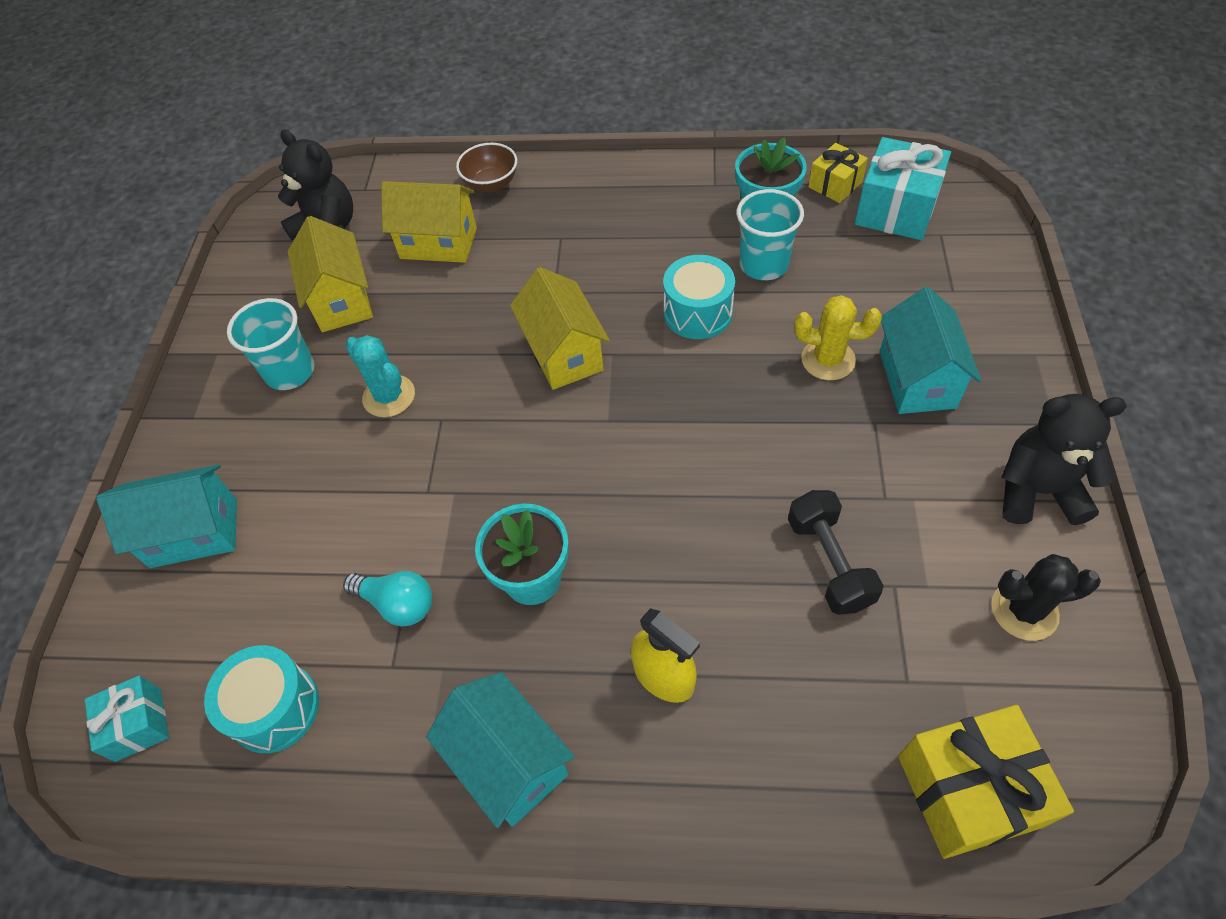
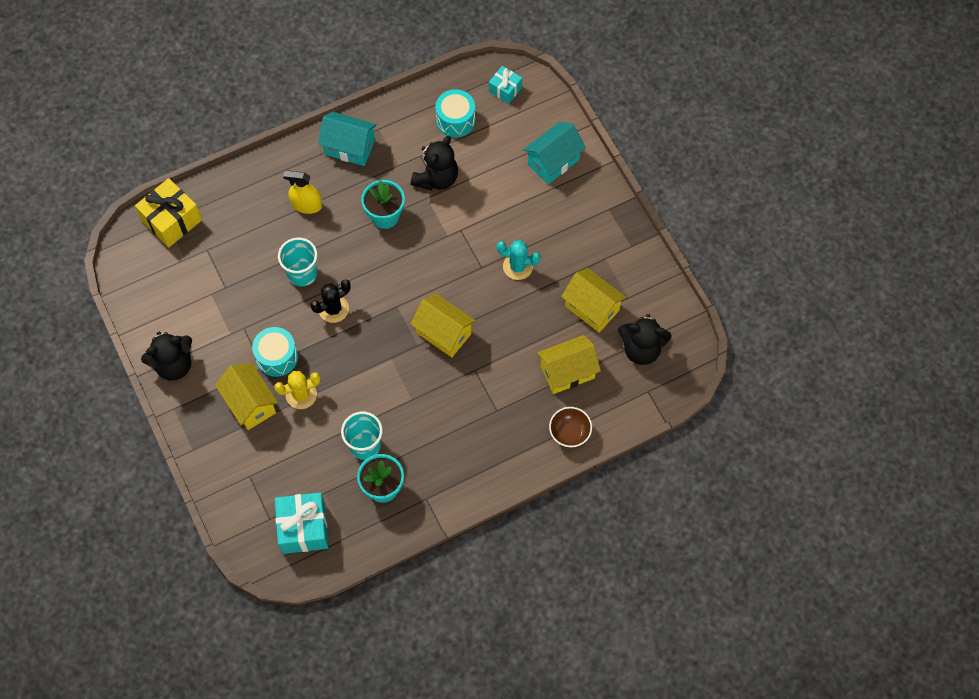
camera: 145 degrees right, 10 degrees up
turquoise cup [227,298,314,390] -> turquoise cup moved to [278,238,317,286]
turquoise light bulb [343,571,432,627] -> black teddy bear [411,136,458,190]
turquoise drum [663,255,735,339] -> turquoise drum moved to [252,327,298,377]
black dumbbell [788,490,884,615] -> none
yellow gift [808,143,868,203] -> none
turquoise house [880,287,982,414] -> yellow house [215,363,278,430]
black cactus [991,554,1101,641] -> black cactus moved to [310,280,351,323]

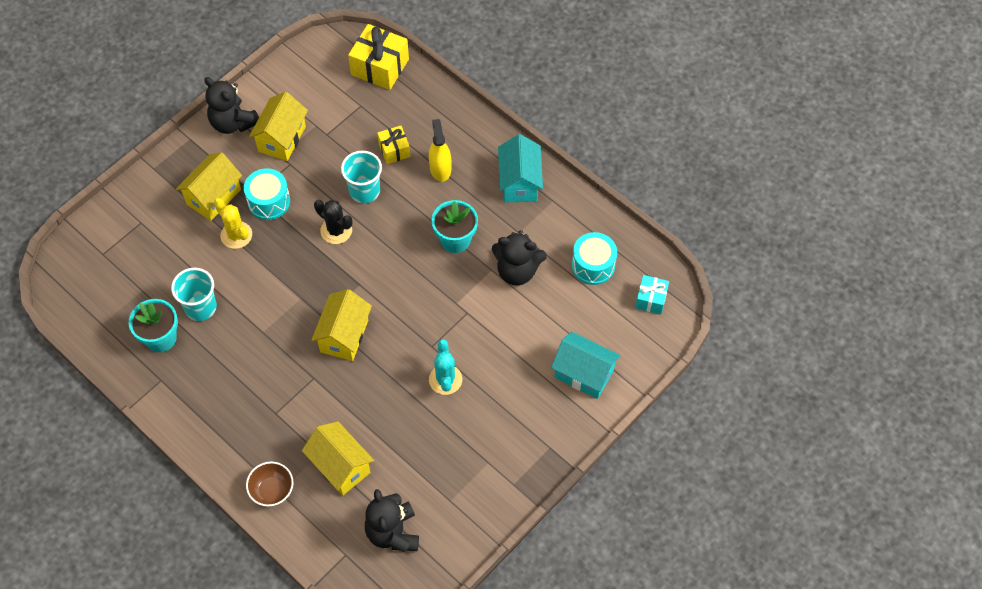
camera: 70 degrees right, 5 degrees down
turquoise gift [275,492,328,554] -> none
yellow house [561,268,626,333] -> yellow house moved to [249,92,308,161]
none -> yellow gift [377,126,411,164]

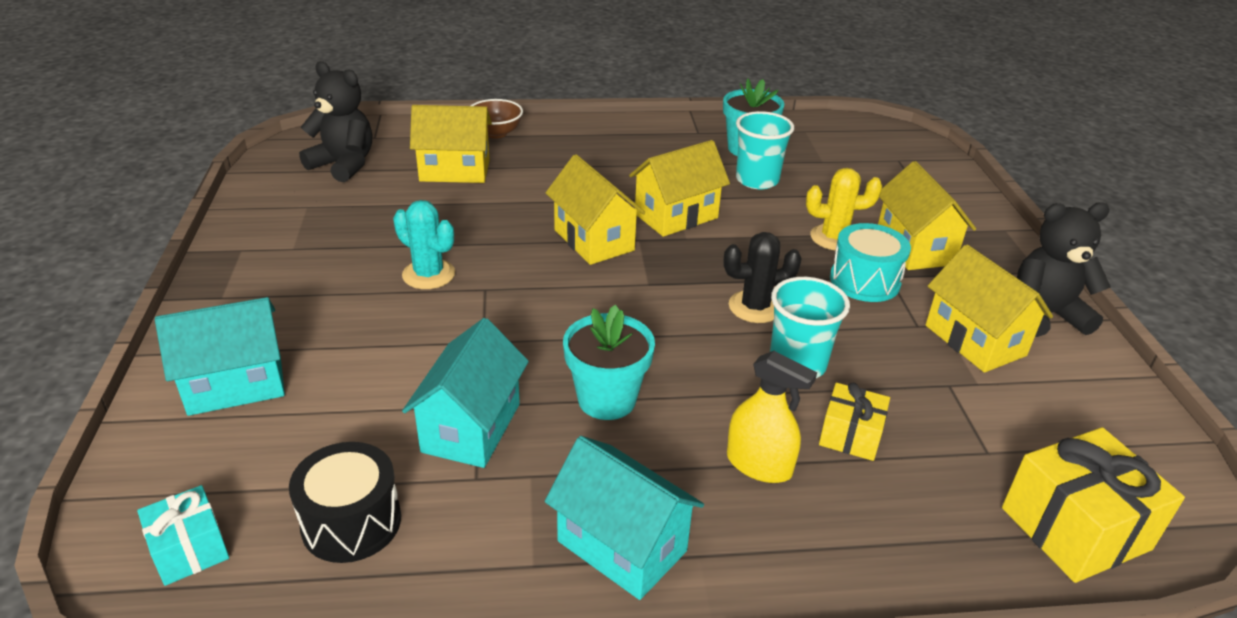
camera: 130 degrees right, 25 degrees down
black teddy bear [492,230,547,285] -> turquoise house [402,318,529,468]
turquoise drum [572,232,617,285] -> black drum [289,442,401,563]
none -> yellow house [629,140,730,237]

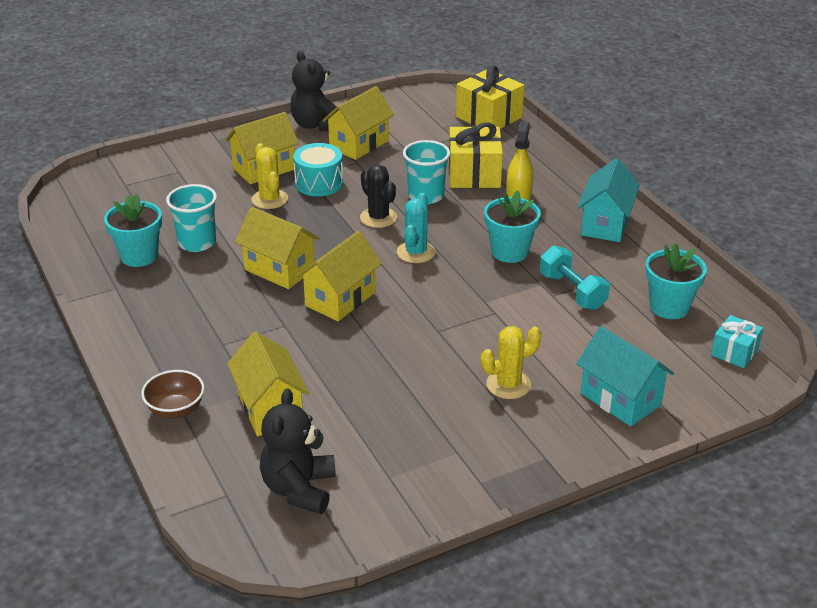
camera: 110 degrees left, 0 degrees up
black drum [289,442,401,563] -> turquoise flower pot [645,243,707,319]
turquoise cactus [393,200,455,289] -> turquoise cactus moved to [397,193,436,263]
turquoise house [402,318,529,468] -> turquoise dumbbell [540,246,610,310]
yellow gift [819,383,890,461] -> yellow gift [449,122,503,188], size x1.73
none -> yellow cactus [481,326,541,399]

